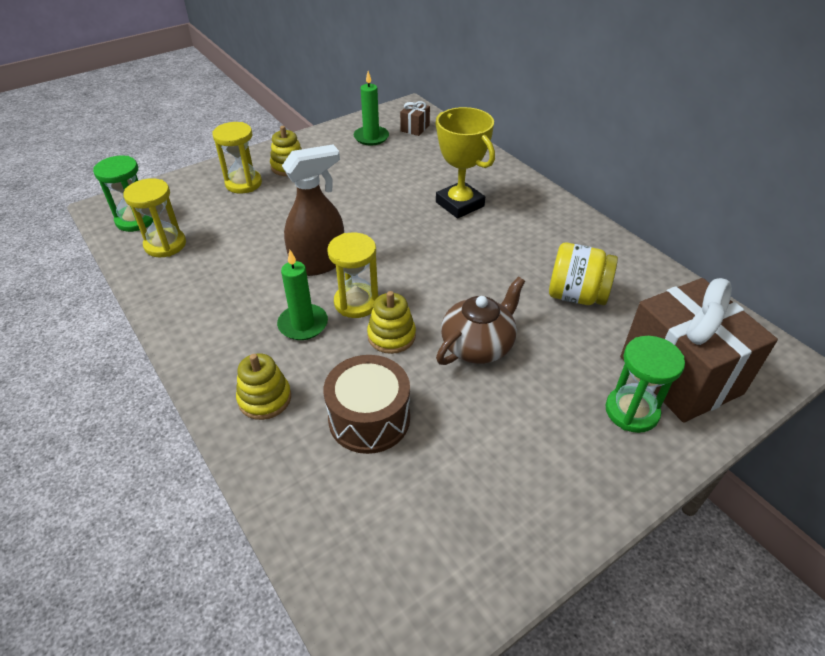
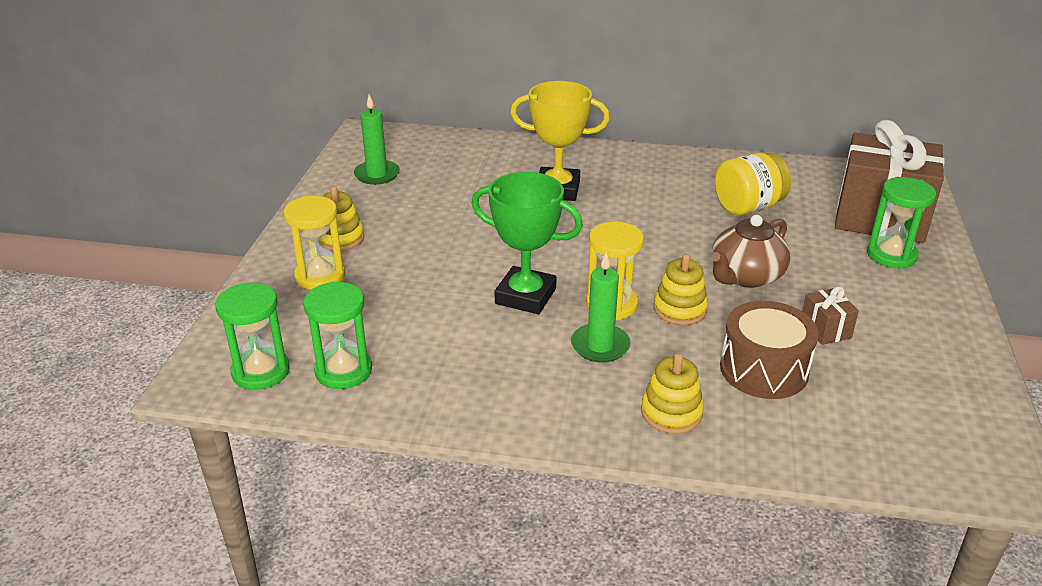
camera: 45 degrees left, 10 degrees down
yellow hourglass [123,178,186,257] -> green hourglass [303,281,372,389]
brown spray bottle [282,144,344,276] -> green trophy [471,172,583,314]
brown gift [400,101,430,136] -> brown gift moved to [802,286,859,345]
brown teapot [436,277,525,365] -> brown teapot turned 135 degrees counterclockwise [711,215,790,288]

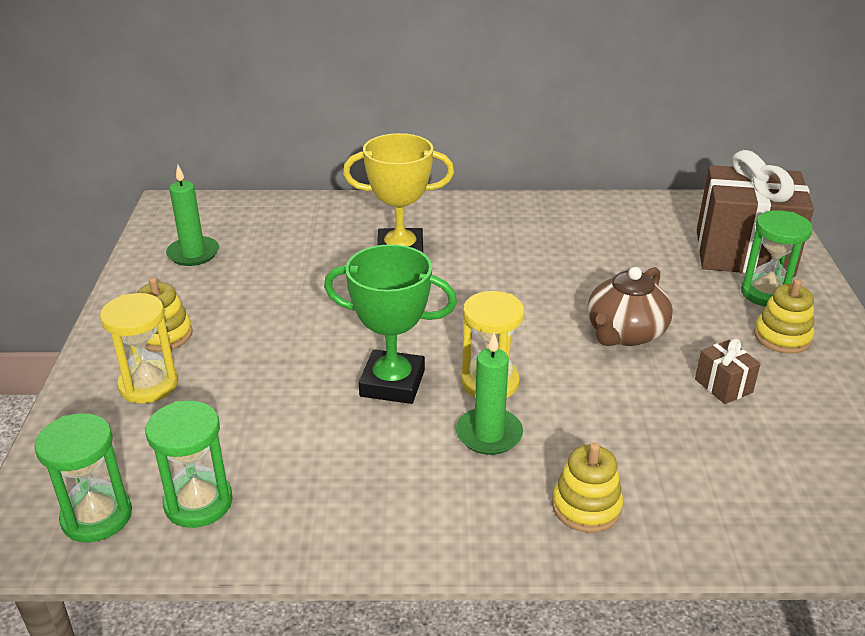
camera: 10 degrees left, 0 degrees up
yellow stacking toy [653,254,708,325] -> yellow stacking toy moved to [754,279,814,354]
yellow jar [715,153,791,215] -> none
brown drum [720,301,819,399] -> none

